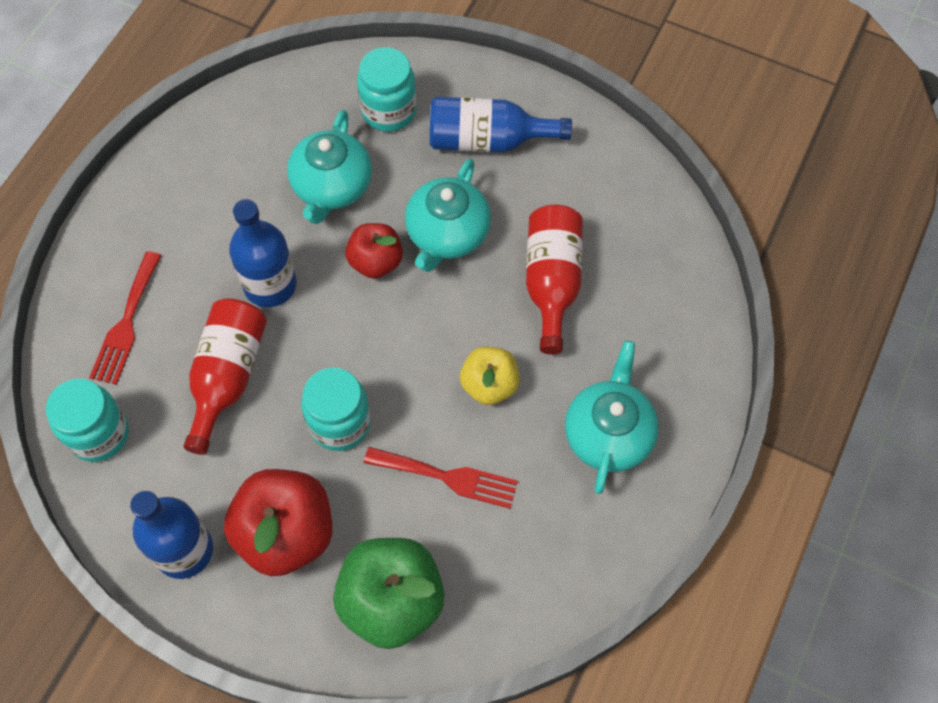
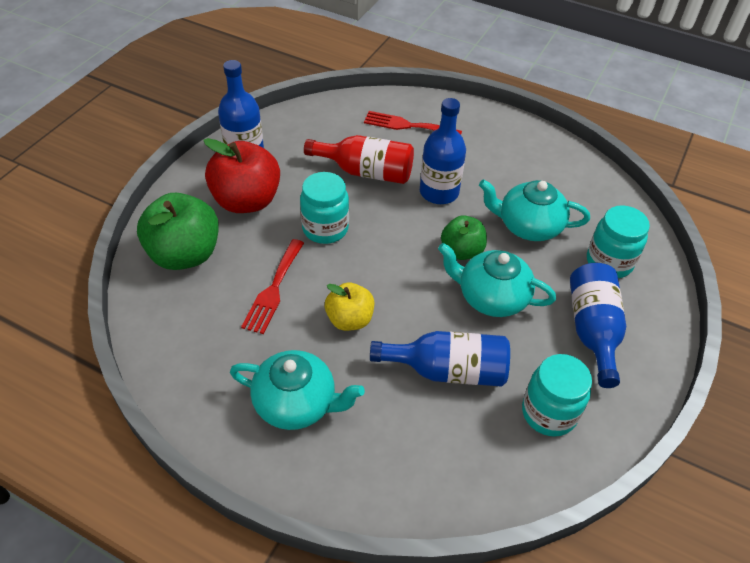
camera: 90 degrees right, 15 degrees down
turquoise jar [46,379,129,462] -> turquoise jar moved to [522,354,592,437]
red apple [345,223,403,279] -> green apple [441,215,487,260]
red bottle [526,205,583,355] -> blue bottle [370,331,510,387]

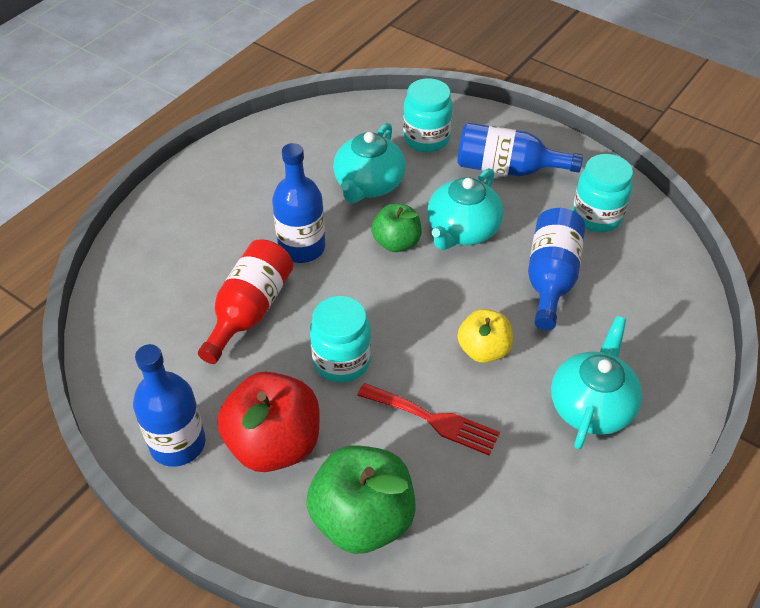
camera: 80 degrees left, 0 degrees up
red fork [364,111,462,135] -> none

